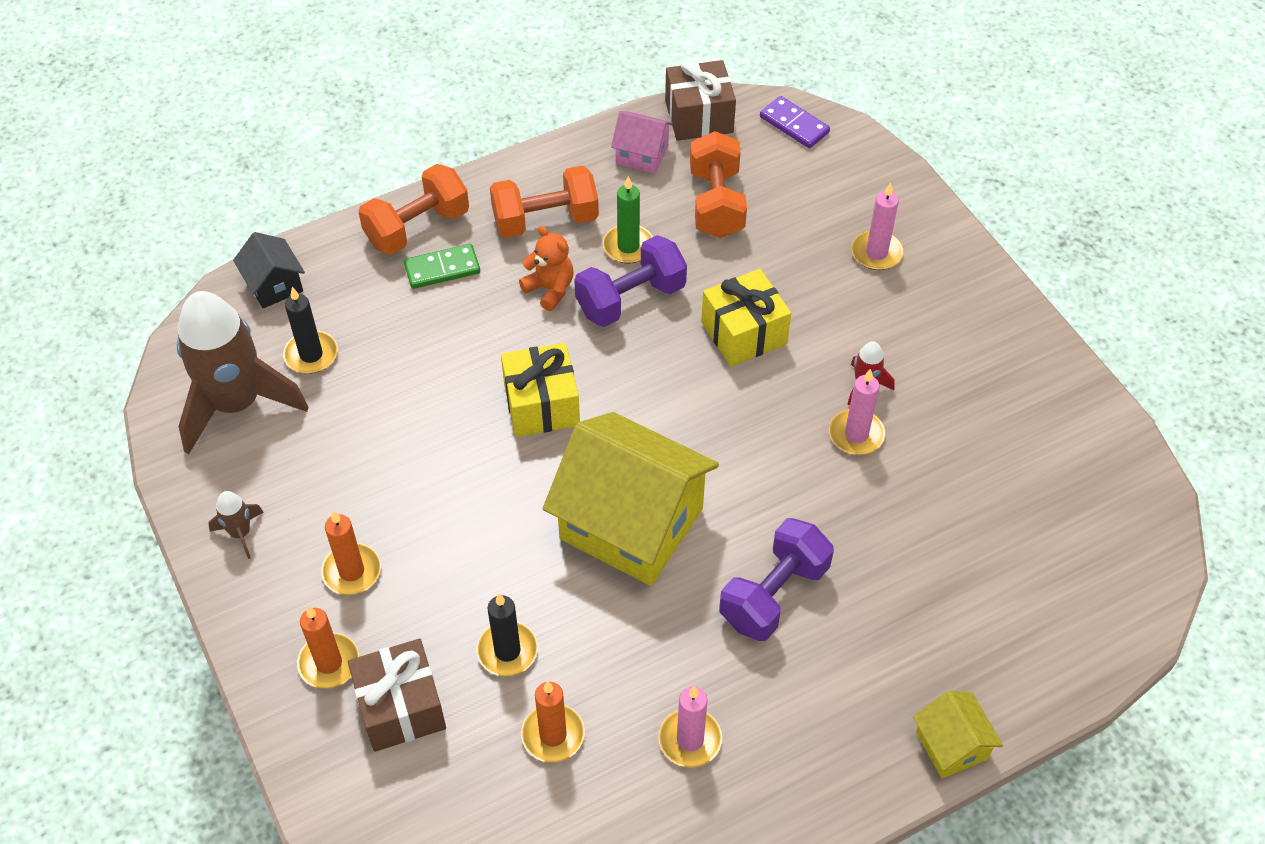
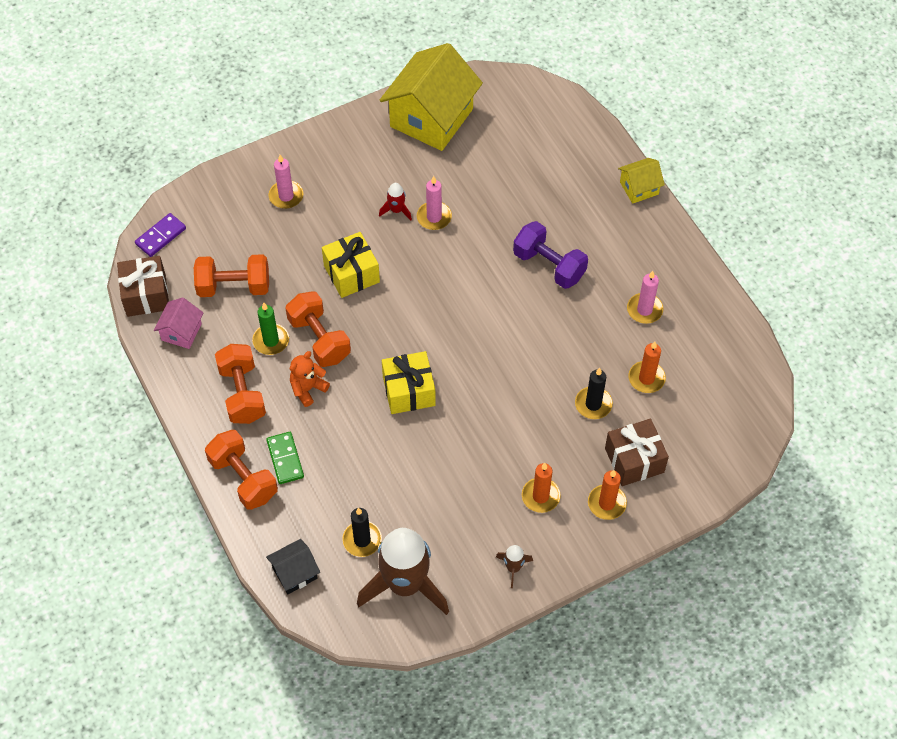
camera: 90 degrees left, 5 degrees up
yellow house [543,412,719,586] -> yellow house moved to [380,43,483,151]
purple dumbbell [574,235,687,327] -> orange dumbbell [286,291,351,367]

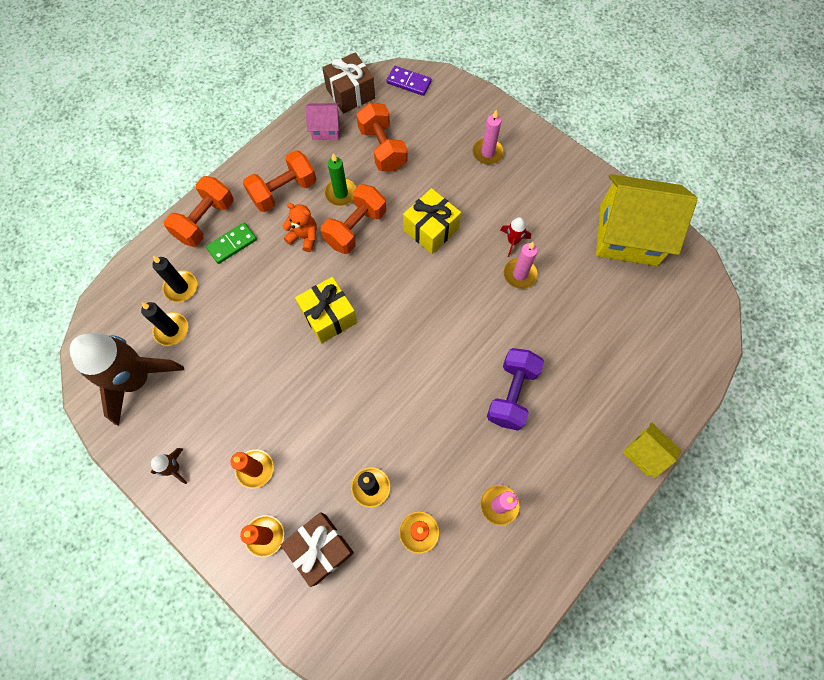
camera: 70 degrees right, 10 degrees up
black house [266,539,320,594] -> none
none -> black candle [152,256,197,302]

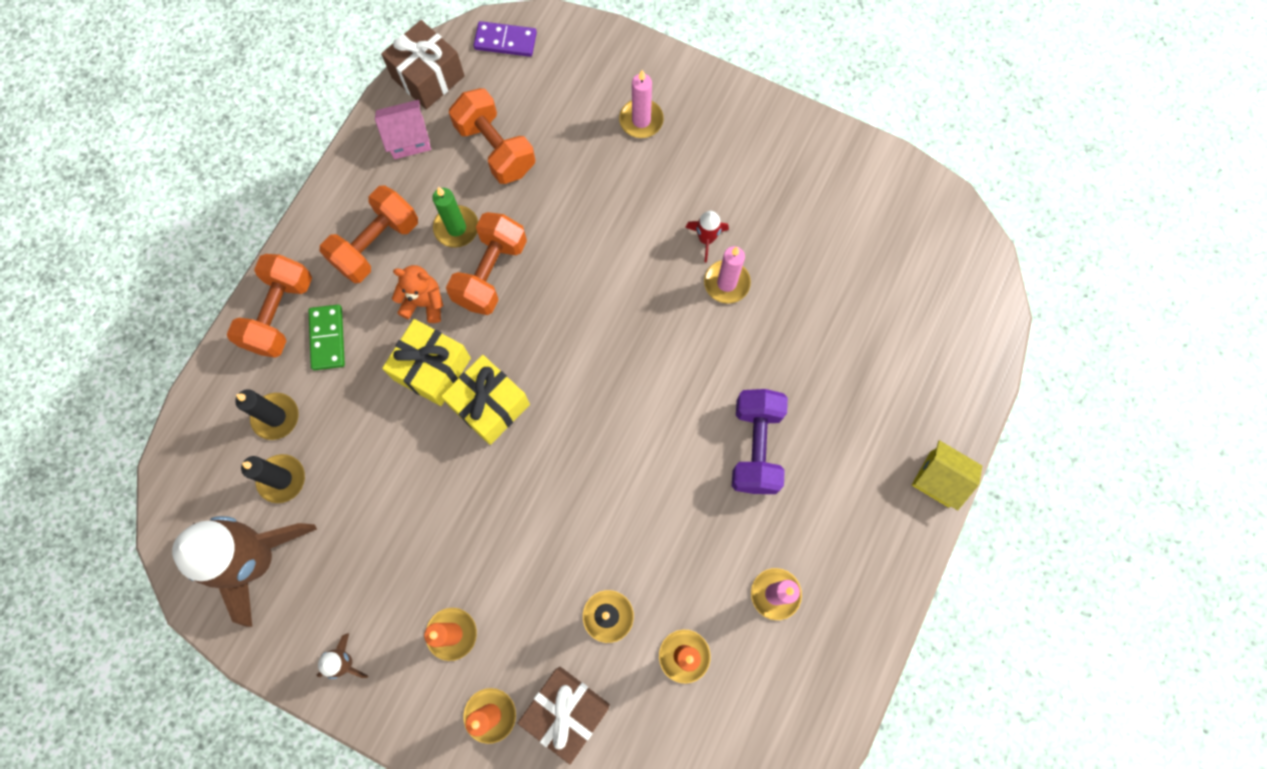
camera: 15 degrees left, 5 degrees up
green domino [206,223,257,264] -> green domino turned 45 degrees counterclockwise [309,305,345,370]
yellow gift [403,188,461,254] -> yellow gift moved to [382,319,471,406]
yellow house [596,174,698,266] -> none

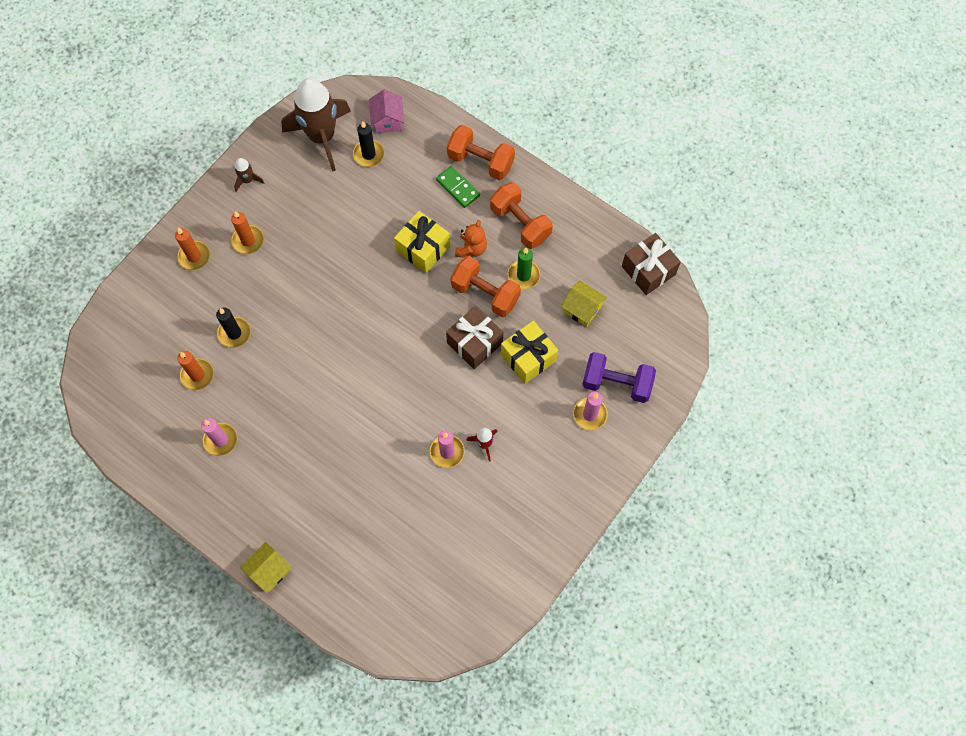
camera: 100 degrees right, 5 degrees down
black candle [235,389,299,440] -> none
green domino [309,305,345,370] -> green domino turned 45 degrees clockwise [436,166,480,208]
pink house [375,100,431,159] -> pink house moved to [369,89,404,133]
yellow gift [441,355,530,445] -> yellow gift moved to [501,320,558,384]
orange dumbbell [449,88,535,184] -> yellow house [561,280,607,327]
purple domino [473,21,537,57] -> none
brown gift [517,667,610,764] -> brown gift moved to [446,306,503,369]
purple dumbbell [732,389,788,494] -> purple dumbbell moved to [582,352,656,403]

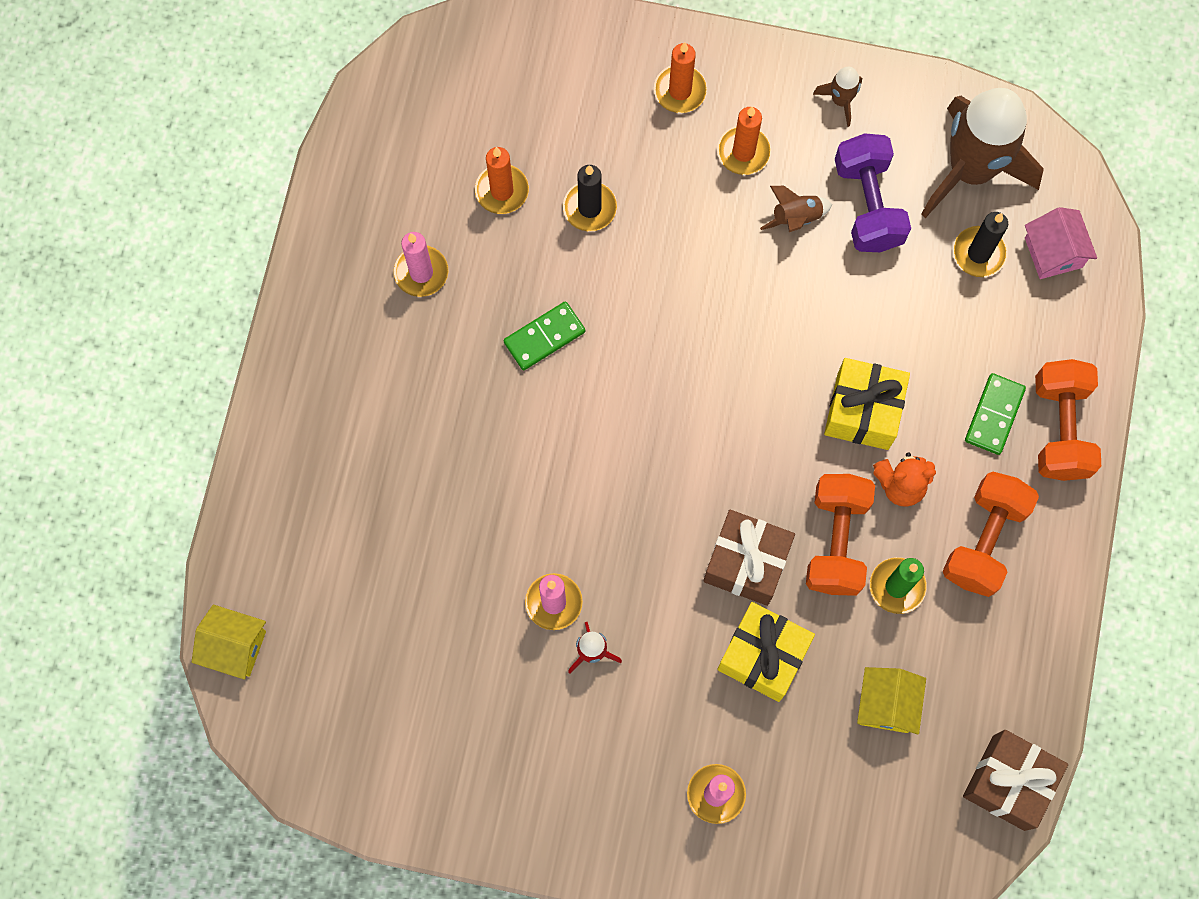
camera: 65 degrees right, 5 degrees up
yellow house [240,542,292,593] -> yellow house moved to [192,605,266,680]
pink house [369,89,404,133] -> pink house turned 75 degrees counterclockwise [1025,207,1097,279]
purple dumbbell [582,352,656,403] -> purple dumbbell moved to [835,133,911,252]
none -> green domino [504,301,585,370]
none -> brown rocket [760,186,832,232]

